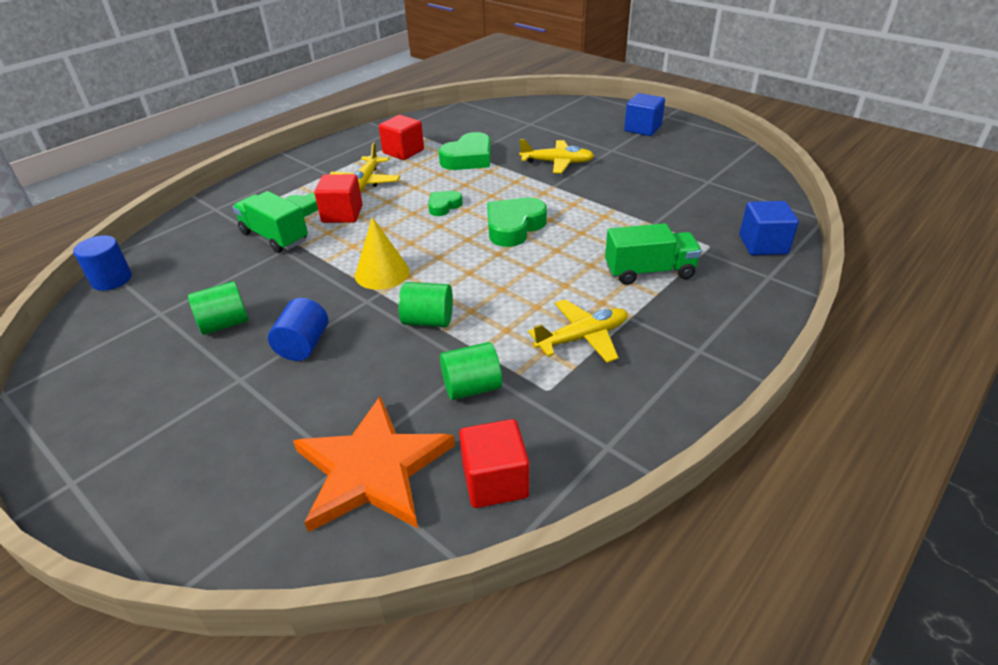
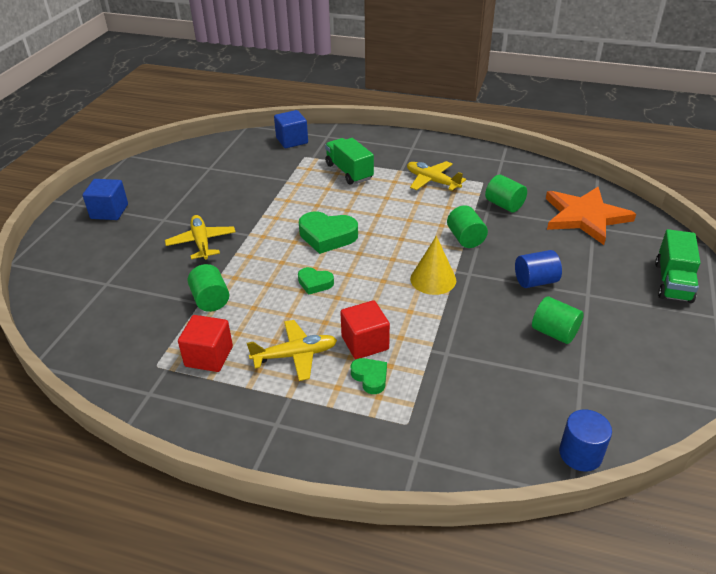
camera: 115 degrees left, 0 degrees up
green truck [233,191,308,253] -> green truck moved to [655,229,700,303]
green heart [438,132,491,170] -> green cylinder [188,264,229,312]
red cube [459,419,529,508] -> none

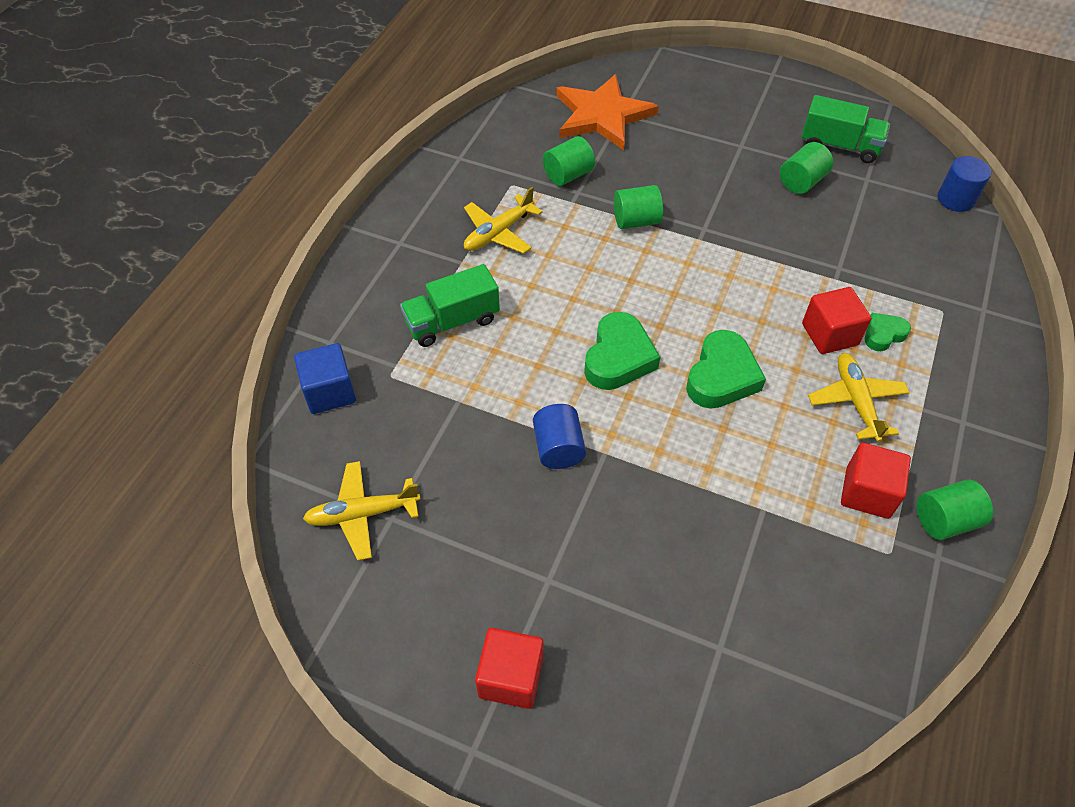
camera: 85 degrees left, 15 degrees up
blue cube [83,179,128,220] -> red cube [475,628,544,709]
yellow plane [165,215,235,260] -> yellow plane moved to [303,461,420,561]
green cylinder [188,264,229,312] -> green cylinder moved to [917,479,993,540]
green heart [298,267,334,295] -> green heart [686,330,766,409], size x1.76
yellow cone [410,236,456,295] -> none
blue cylinder [515,250,562,288] -> blue cylinder moved to [533,404,586,469]
green truck [655,229,700,303] -> green truck moved to [801,95,890,163]

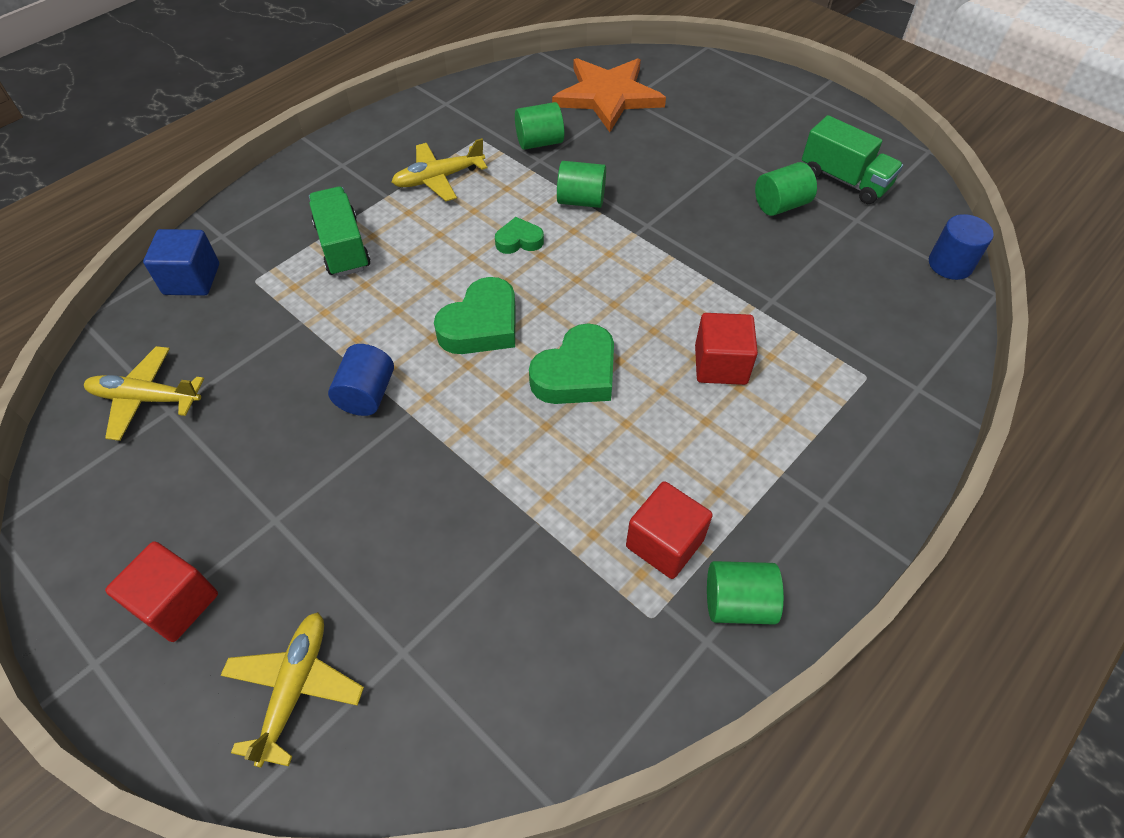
camera: 20 degrees right, 0 degrees up
green truck [400,264,500,347] -> green truck turned 75 degrees clockwise [309,187,371,277]
yellow plane [808,353,910,442] -> yellow plane moved to [221,612,364,768]
green heart [865,313,911,351] -> green heart moved to [495,217,544,254]

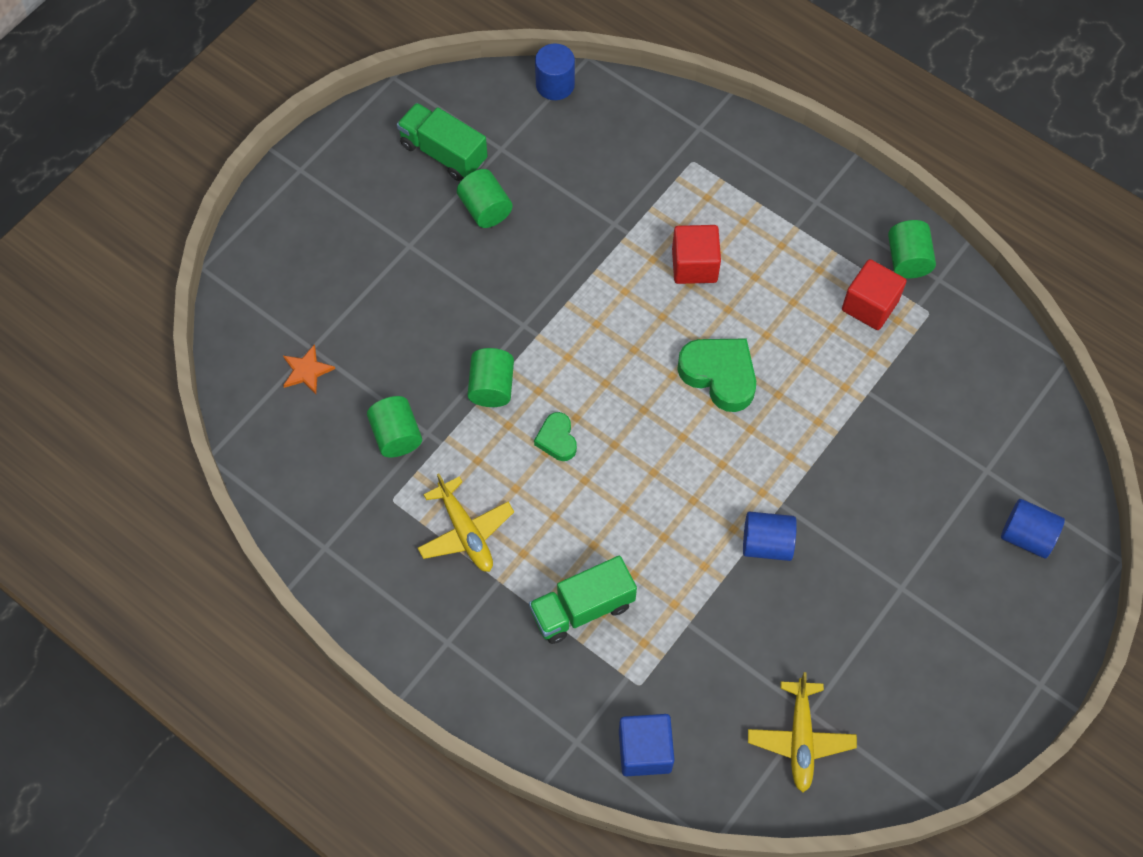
camera: 95 degrees left, 10 degrees up
red cube [105,541,218,642] -> none
yellow plane [221,612,364,768] -> blue cylinder [1001,499,1065,559]
green heart [434,277,516,354] -> none
orange star [552,58,666,132] -> orange star [283,344,335,394], size x0.41
green truck [802,115,903,204] -> green truck turned 90 degrees counterclockwise [397,103,488,181]

